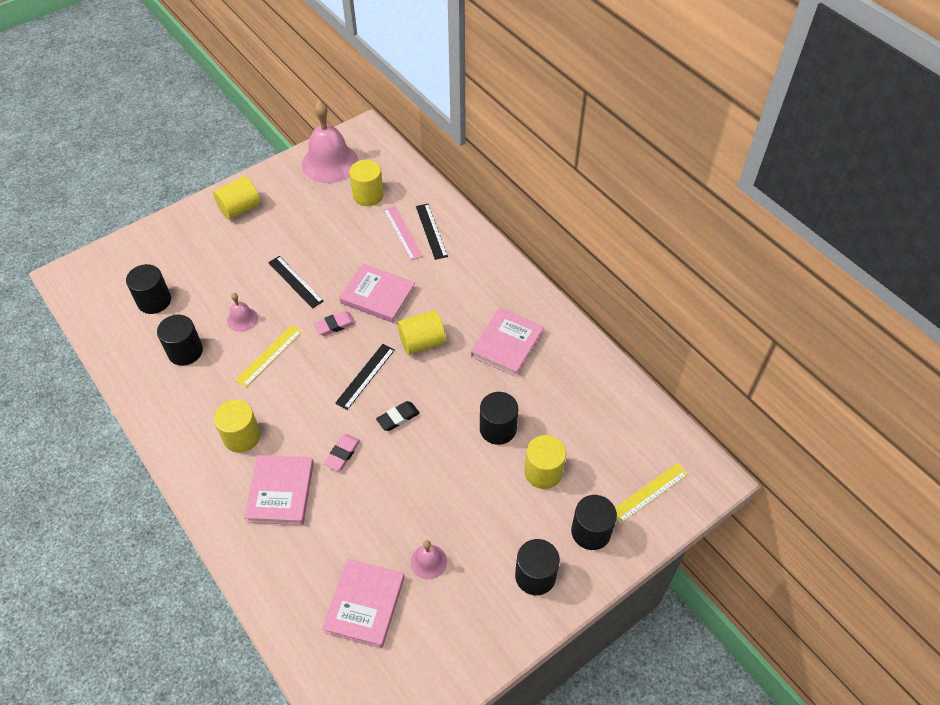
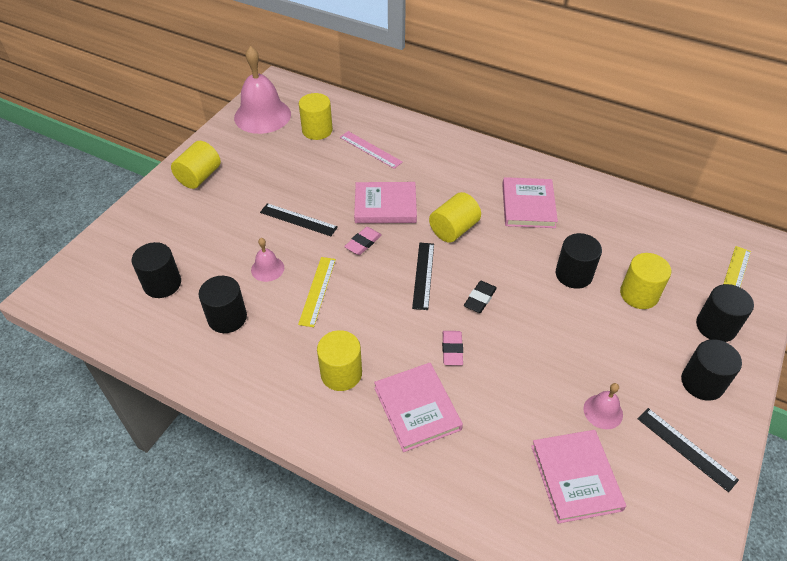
camera: 25 degrees left, 5 degrees down
black ruler [416,204,448,260] -> black ruler moved to [637,408,739,492]

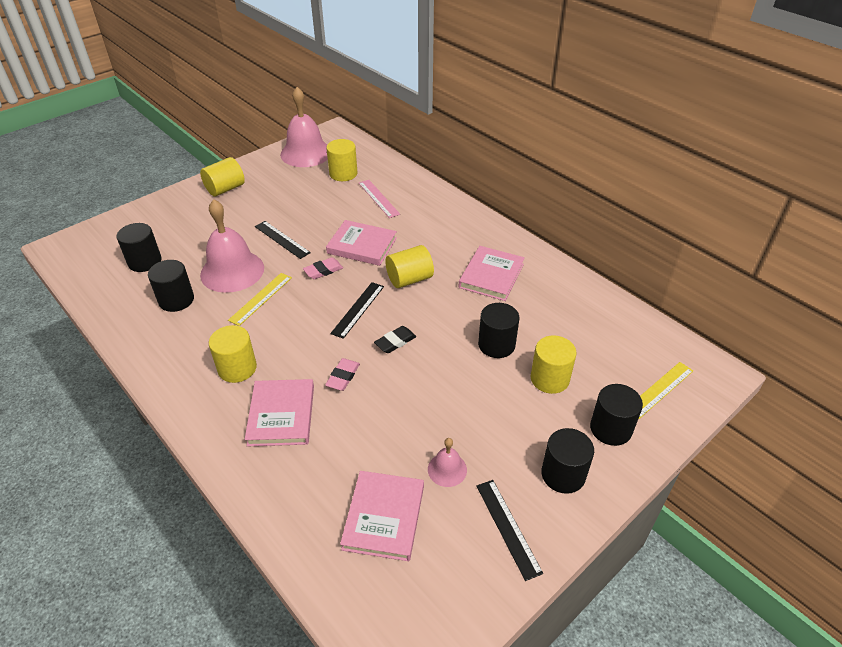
camera: 20 degrees right, 5 degrees down
pink bell [251,238,284,282] -> pink bell [200,199,264,293], size x2.10

